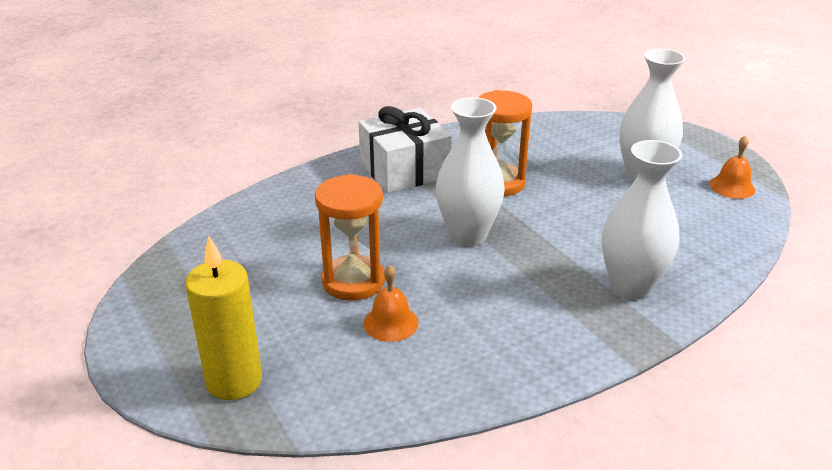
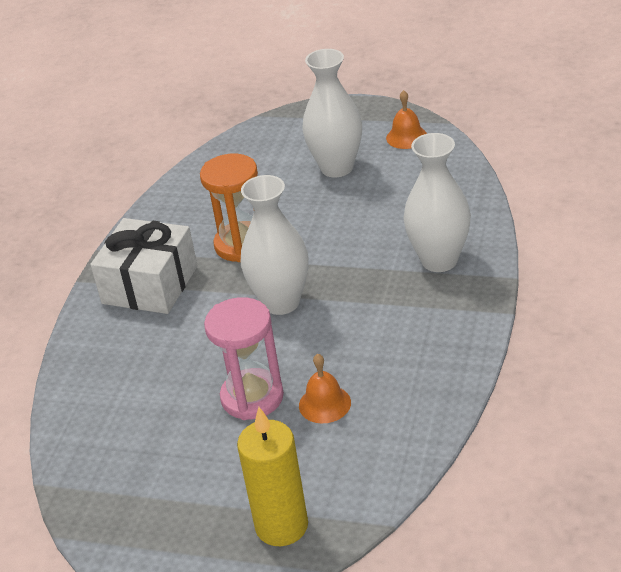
camera: 40 degrees left, 5 degrees up
orange hourglass [315,174,385,301] -> pink hourglass [204,297,284,420]

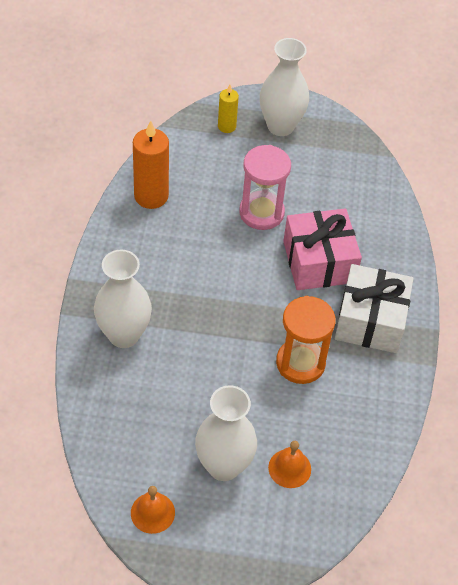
camera: 165 degrees right, 15 degrees up
yellow candle [237,407,308,546] -> yellow candle [218,84,239,133], size x0.57
white vase [241,175,308,315] -> white vase moved to [260,38,309,136]
orange bell [299,354,351,423] -> orange bell moved to [268,441,311,488]
none -> orange candle [133,120,169,209]
none -> pink gift [283,208,362,290]

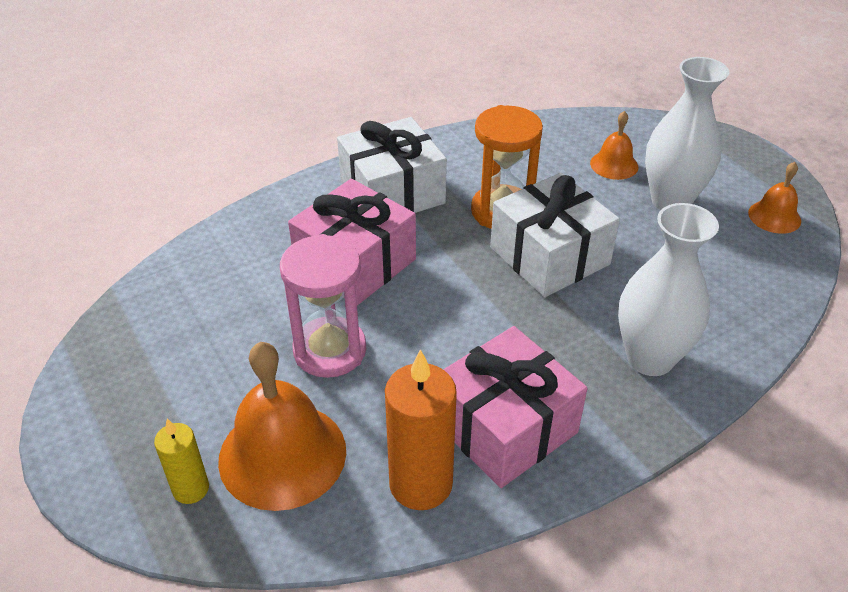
camera: 125 degrees left, 10 degrees down
white vase [260,38,309,136] -> none
none -> orange bell [218,342,346,511]
none -> pink gift [443,326,588,488]
none -> white gift [490,173,620,297]

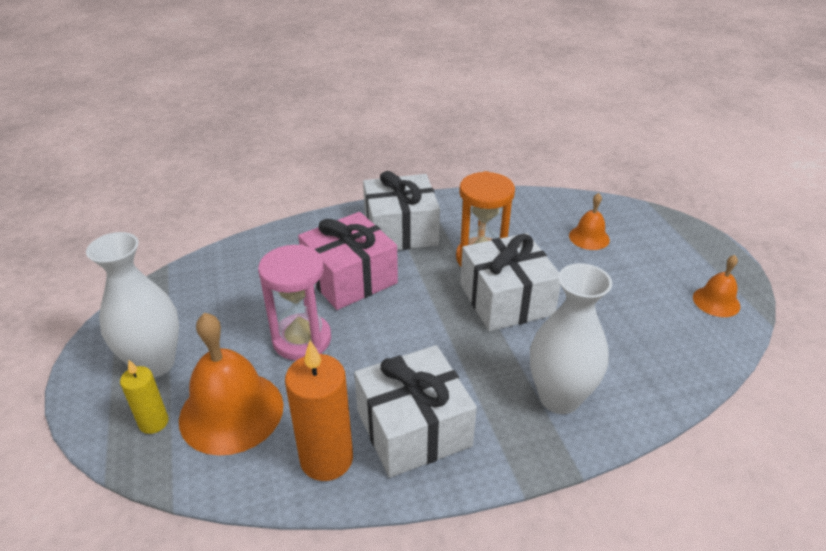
camera: 15 degrees right, 5 degrees down
pink gift [443,326,588,488] -> white gift [354,345,477,478]
white vase [645,57,729,210] -> white vase moved to [86,232,179,378]

